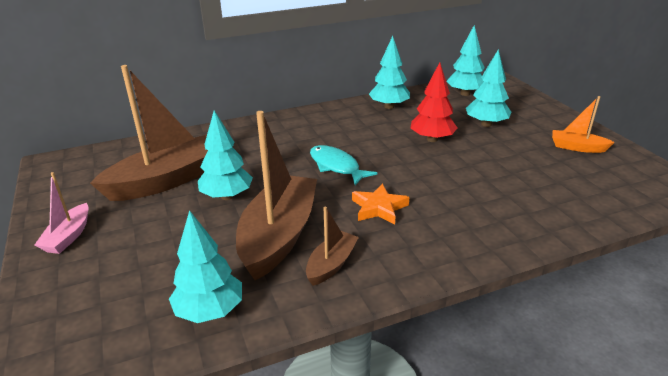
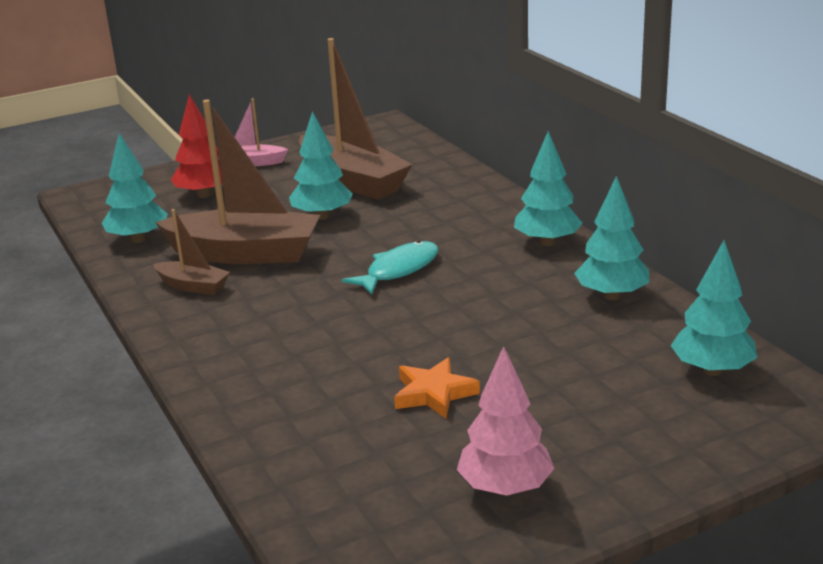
camera: 85 degrees right, 5 degrees down
orange star [352,183,409,225] -> orange star moved to [394,357,480,419]
red tree [411,62,457,142] -> red tree moved to [171,94,223,198]
turquoise tree [466,49,511,127] -> turquoise tree moved to [514,131,583,246]
orange boat [552,96,615,153] -> pink tree [457,346,555,496]

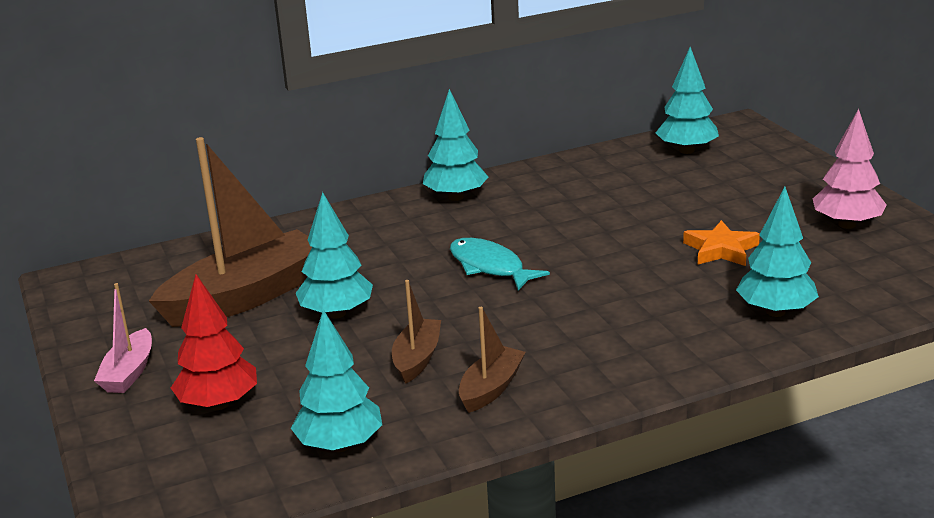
camera: 85 degrees left, 0 degrees up
brown boat [155,100,320,264] -> brown boat [392,280,441,384], size x0.49
turquoise tree [574,176,649,300] -> turquoise tree moved to [736,187,819,317]

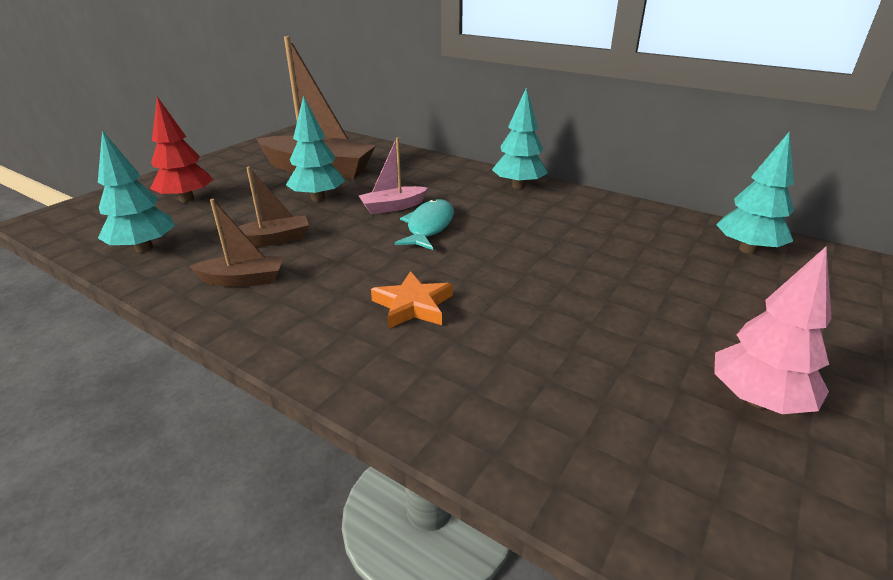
camera: 55 degrees right, 5 degrees up
pink boat [94,283,152,393] -> pink boat moved to [359,137,428,214]
orange star [683,220,760,266] -> orange star moved to [371,271,452,329]
turquoise tree [736,187,819,317] -> none

